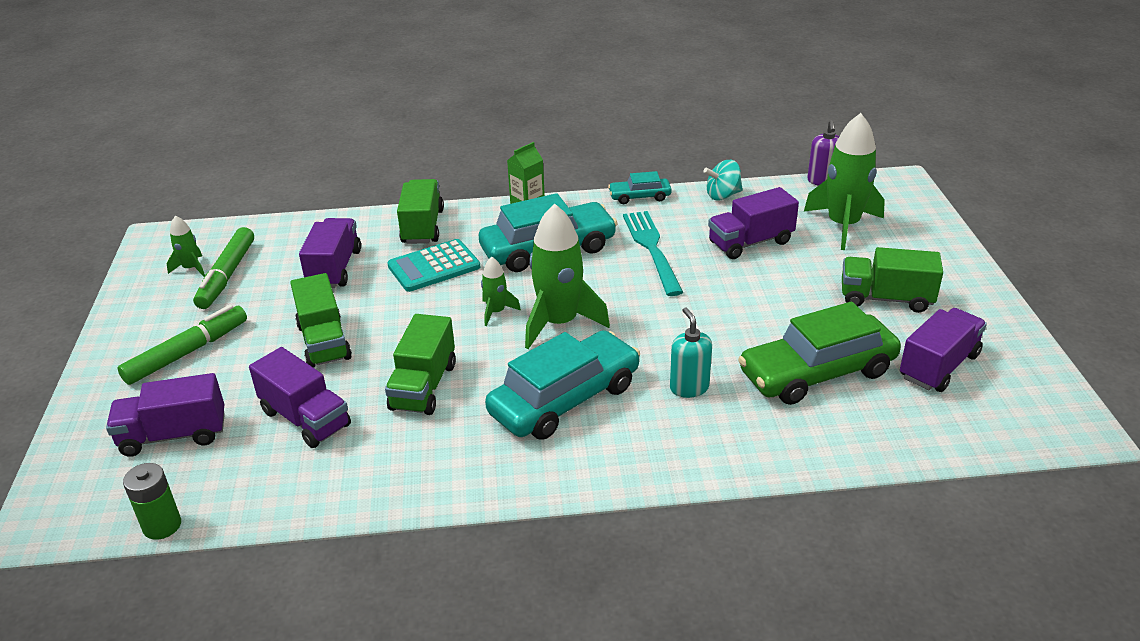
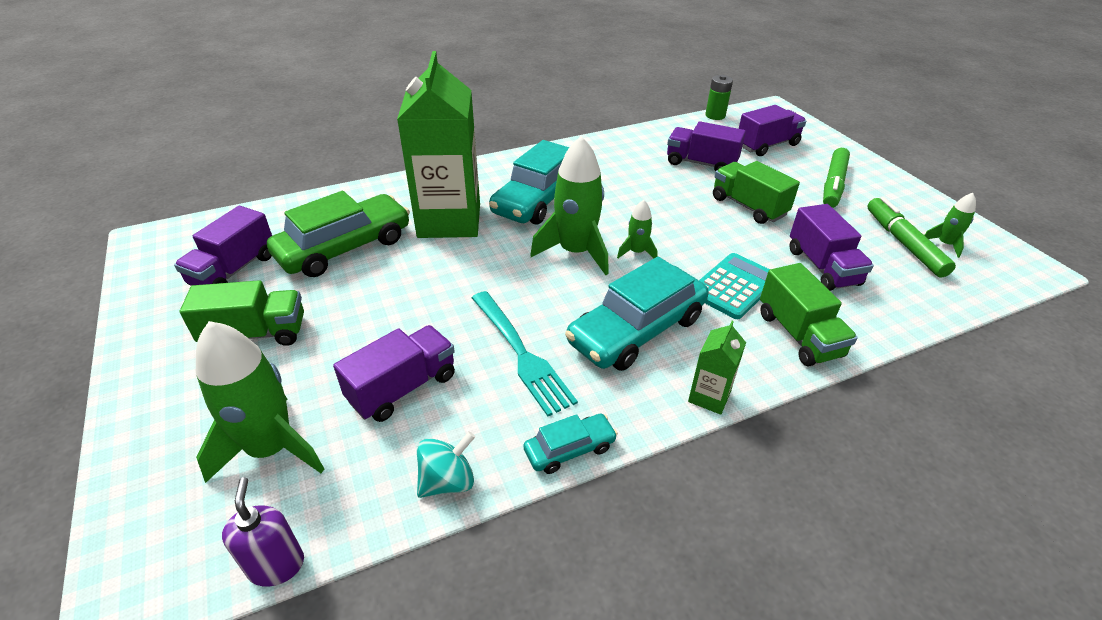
camera: 160 degrees right, 5 degrees up
green truck [385,314,456,415] -> none
turquoise soap dispenser [670,307,712,398] -> green carton [397,51,480,238]

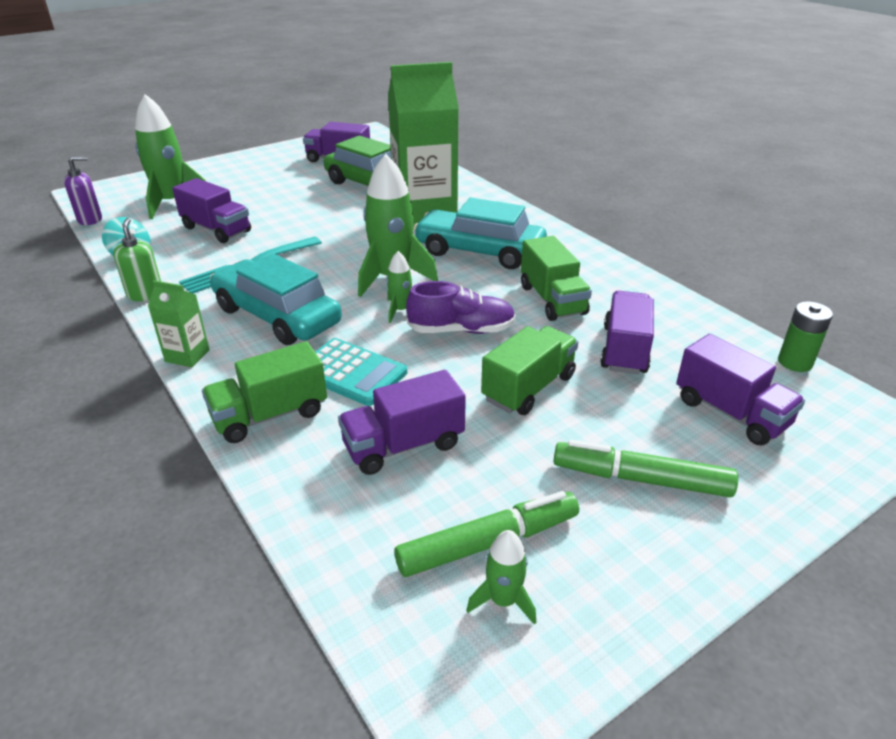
camera: 80 degrees right, 5 degrees down
green truck [180,280,304,346] -> green truck moved to [521,236,592,321]
turquoise car [524,414,618,474] -> green soap dispenser [113,218,161,301]
none -> purple shoe [406,281,516,334]

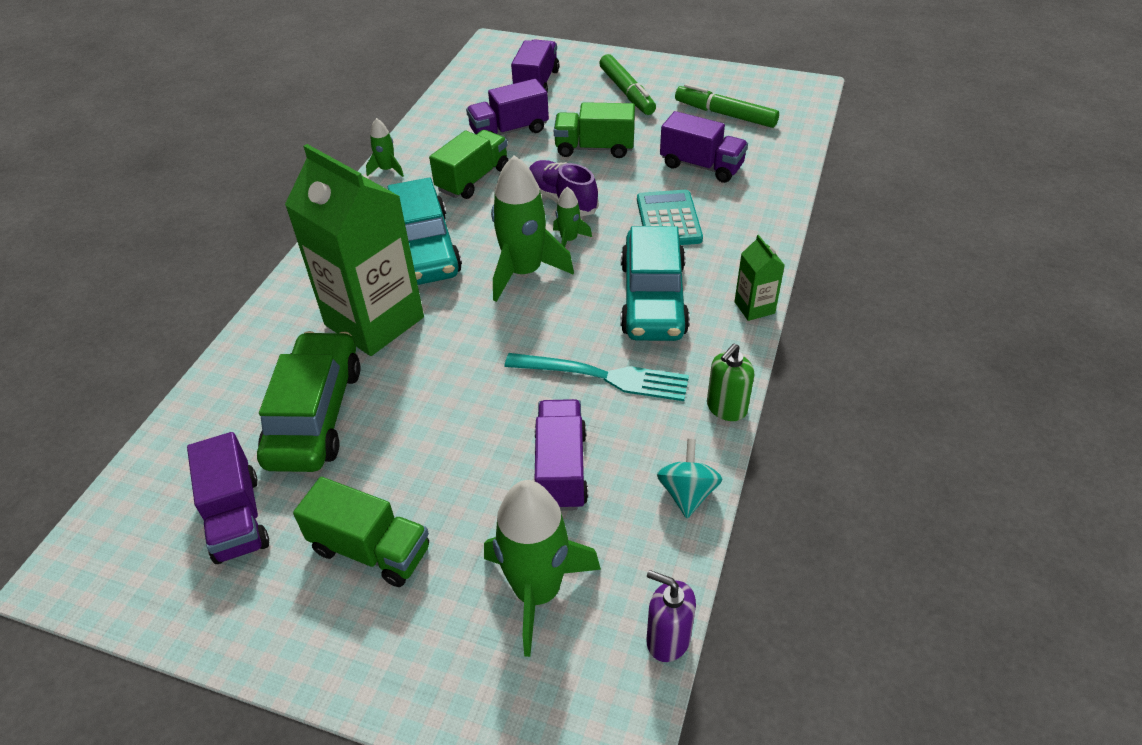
camera: 125 degrees left, 10 degrees up
green truck [202,341,327,443] -> green truck moved to [293,477,429,587]
green rocket [466,530,536,625] -> green rocket moved to [366,118,404,177]
green battery [778,302,833,372] -> none

